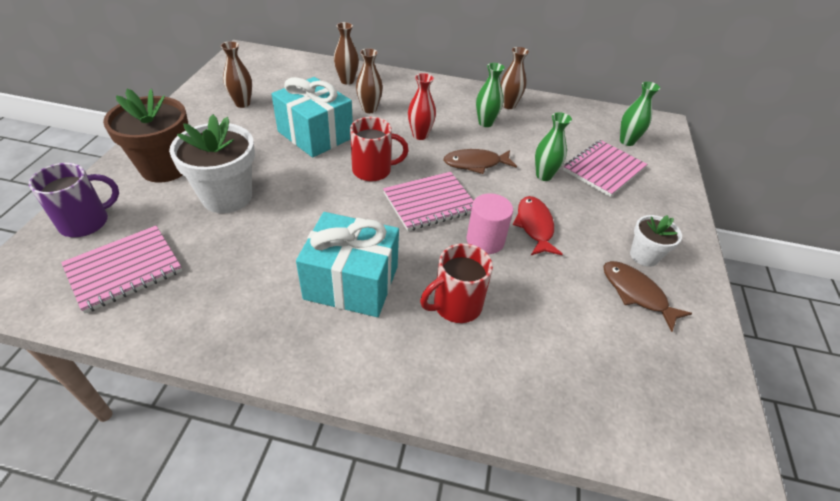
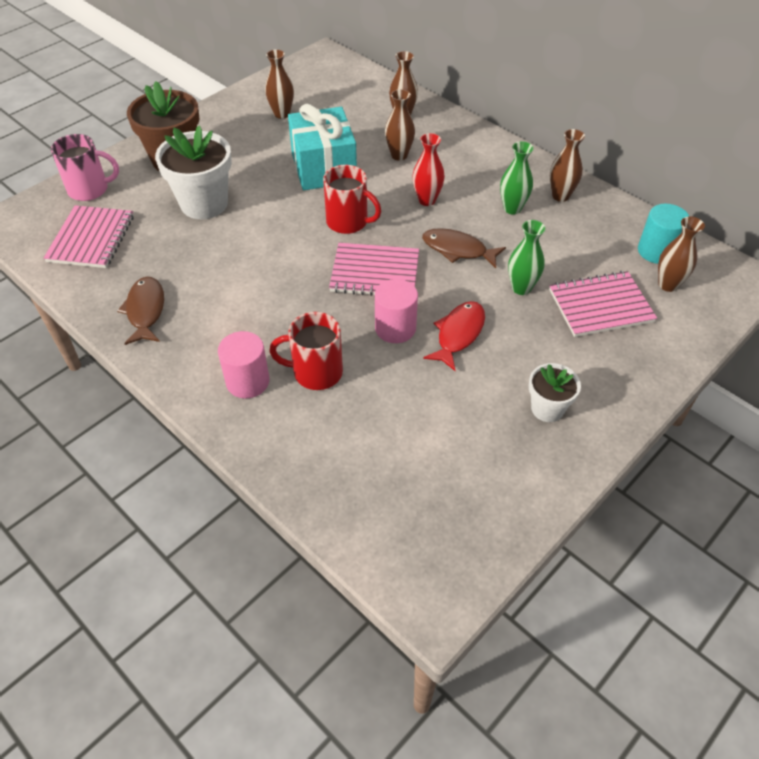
camera: 35 degrees right, 5 degrees up
purple mug [29,163,119,237] -> pink mug [51,134,119,201]
pink notebook [61,226,182,314] -> pink notebook turned 75 degrees counterclockwise [44,205,134,268]
turquoise gift [296,212,399,317] -> none
brown fish [603,261,692,332] -> brown fish moved to [117,277,164,345]
green vase [620,82,660,146] -> brown vase [658,216,705,292]
none -> pink cylinder [218,331,270,399]
none -> turquoise cylinder [638,204,689,264]

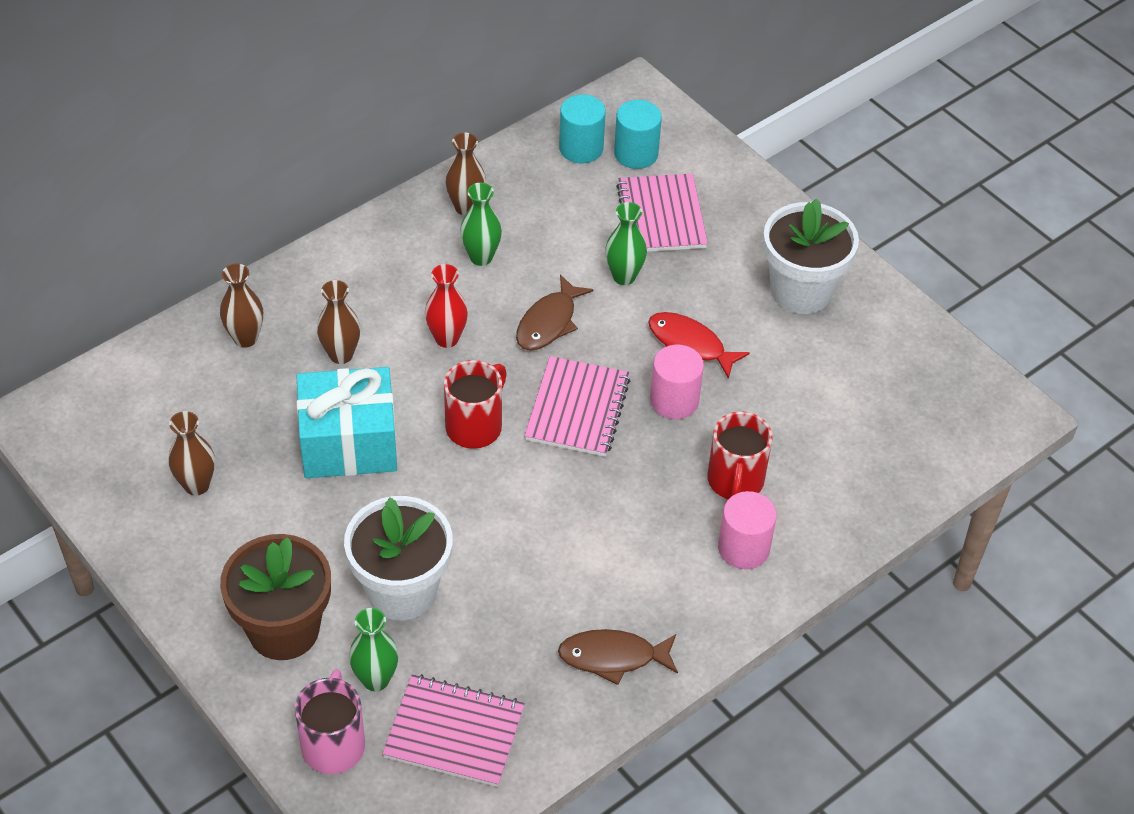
camera: 85 degrees left, 0 degrees up
white flower pot [529,363,581,422] -> white flower pot [763,199,859,314], size x1.79
brown vase [658,216,705,292] -> turquoise cylinder [614,100,662,169]
none -> green vase [349,608,398,691]

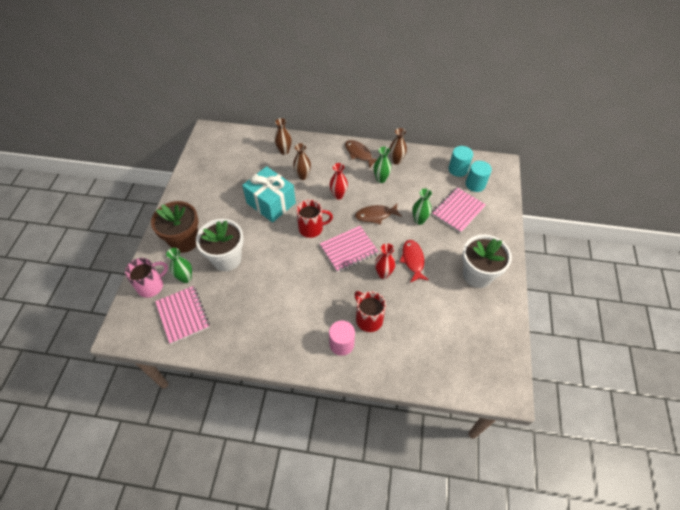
camera: 50 degrees right, 5 degrees up
brown vase [168,411,215,496] -> none
brown fish [558,629,678,685] -> brown fish moved to [345,140,377,168]
pink cylinder [650,345,704,419] -> red vase [375,243,395,279]
red mug [707,411,773,499] -> red mug turned 90 degrees clockwise [354,291,386,332]

